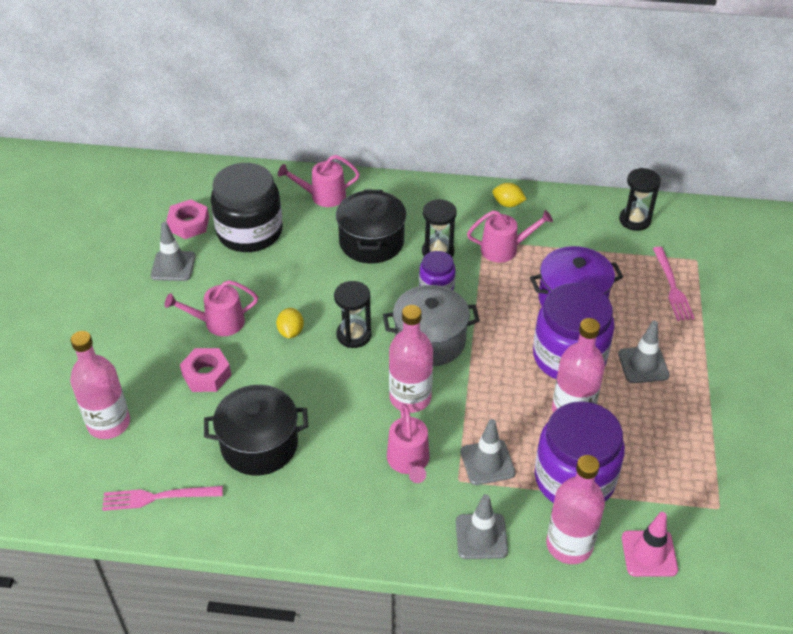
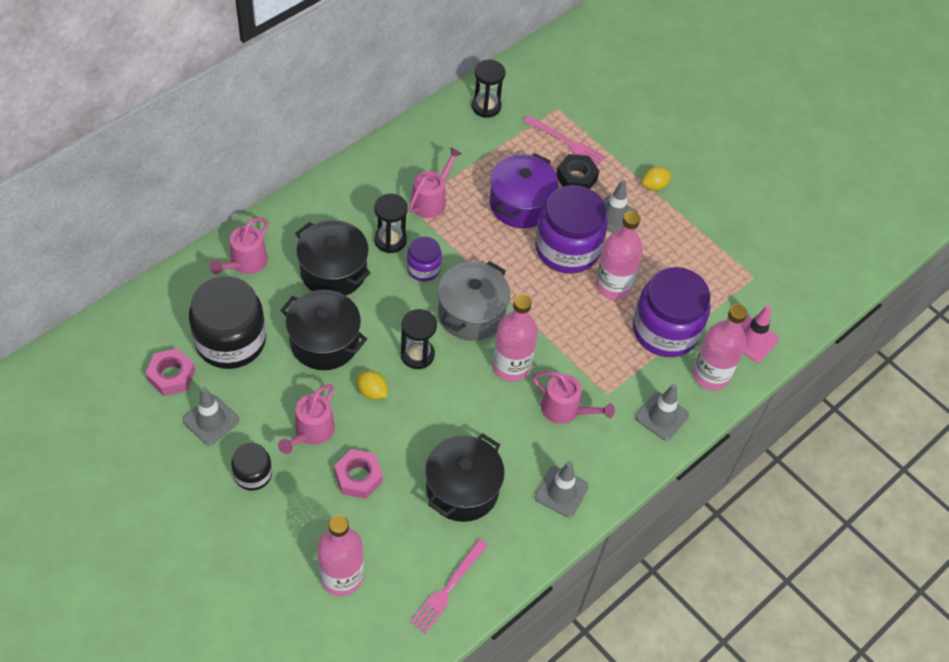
camera: 55 degrees left, 10 degrees up
grey traffic cone [460,419,516,485] -> grey traffic cone moved to [535,461,589,517]
yellow lemon [493,183,526,207] -> yellow lemon moved to [642,166,672,191]
none -> black jar [231,442,272,491]
none -> black pot [280,290,367,370]
none -> black nut [556,154,599,189]

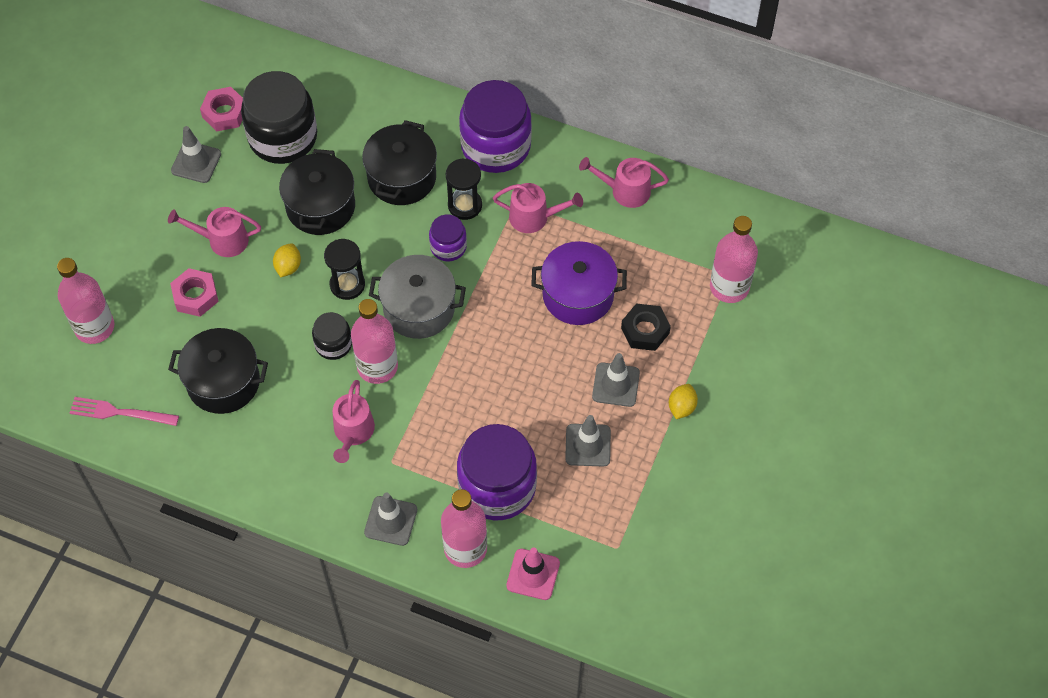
camera: 70 degrees right, 5 degrees up
pink watering can [210,218,268,275] -> pink watering can moved to [579,157,669,208]
black jar [231,442,272,491] -> black jar moved to [312,312,352,360]
black hourglass [472,60,505,118] -> none
pink fork [524,116,605,166] -> none
purple jar [535,185,608,274] -> purple jar moved to [459,80,532,173]
grey traffic cone [535,461,589,517] -> grey traffic cone moved to [565,415,611,467]
pink bottle [595,211,643,300] -> pink bottle moved to [710,216,758,303]
yellow lemon [642,166,672,191] -> yellow lemon turned 75 degrees clockwise [669,384,698,419]

